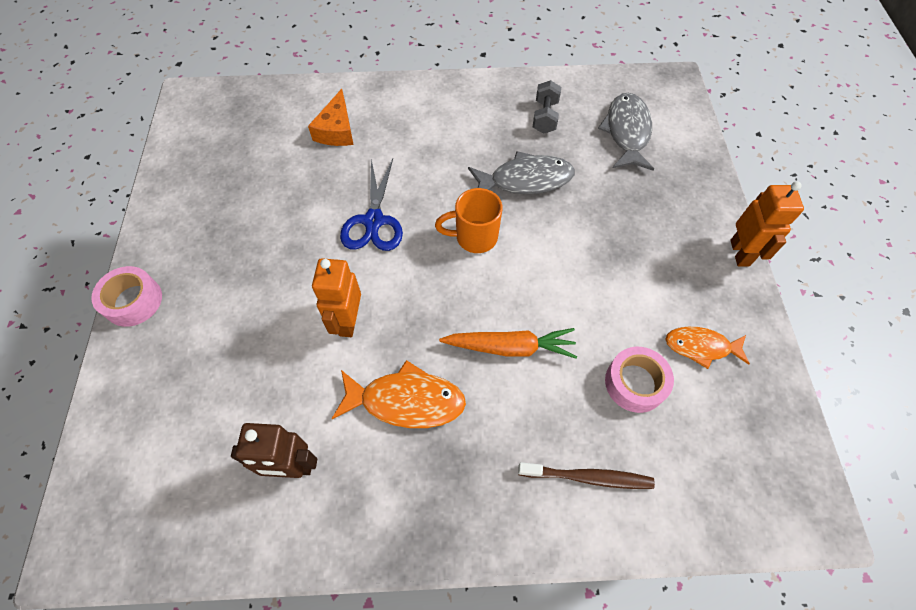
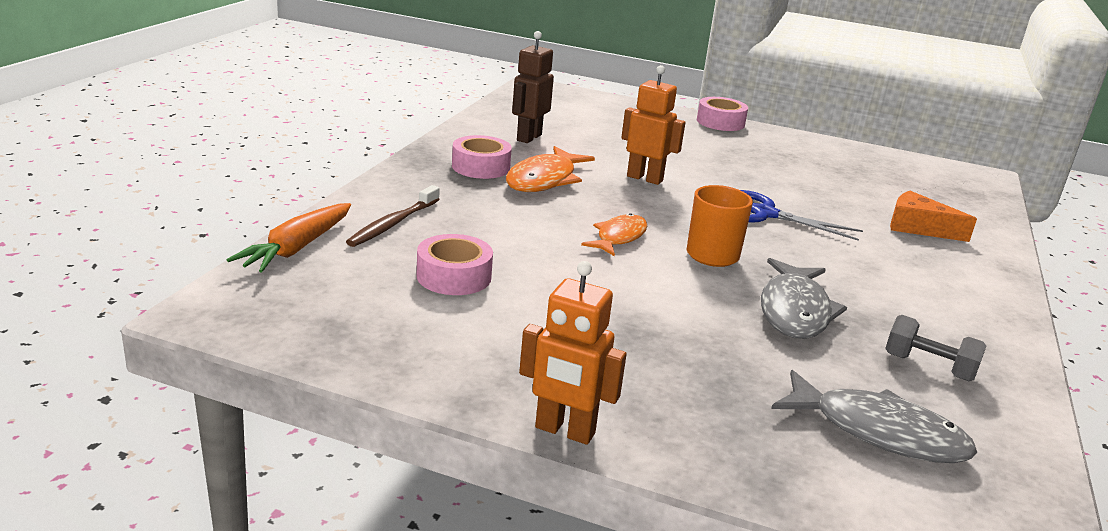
camera: 110 degrees right, 35 degrees down
orange carrot [439,328,577,359] -> orange carrot moved to [227,203,351,273]
orange fish [665,327,750,369] -> orange fish moved to [581,213,648,257]
none -> pink tape [452,135,512,179]

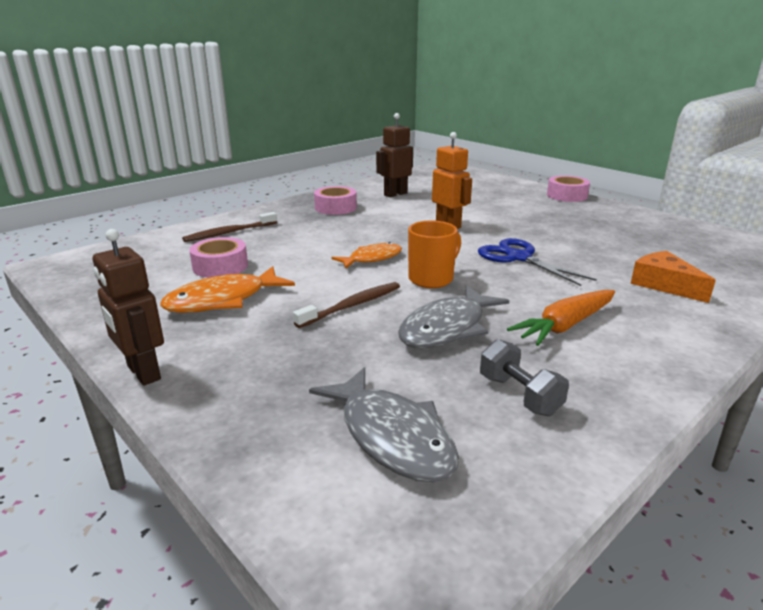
camera: 30 degrees right, 0 degrees up
orange carrot [227,203,351,273] -> orange carrot moved to [507,290,615,346]
orange fish [506,146,595,192] -> orange fish moved to [161,266,295,313]
orange robot [519,261,627,445] -> brown robot [93,229,164,385]
none -> brown toothbrush [293,282,400,328]

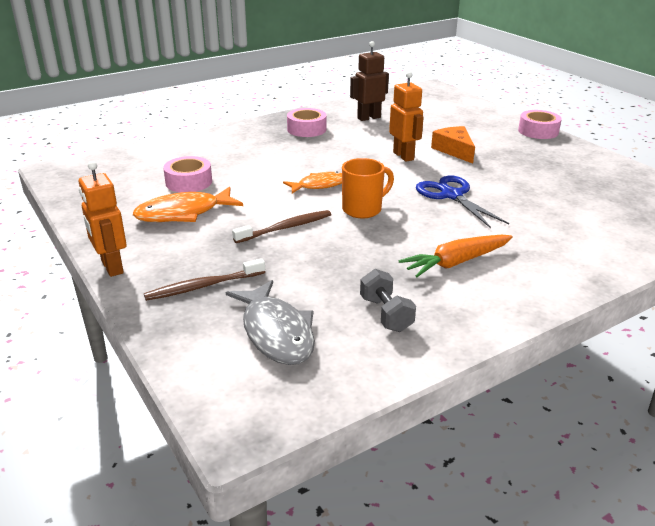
camera: 10 degrees right, 5 degrees up
brown robot [93,229,164,385] -> orange robot [79,161,127,277]
brown toothbrush [182,212,277,242] -> brown toothbrush moved to [144,258,265,301]
grey fish [398,285,509,348] -> none
orange cheese [631,251,716,303] -> orange cheese moved to [431,126,475,164]

